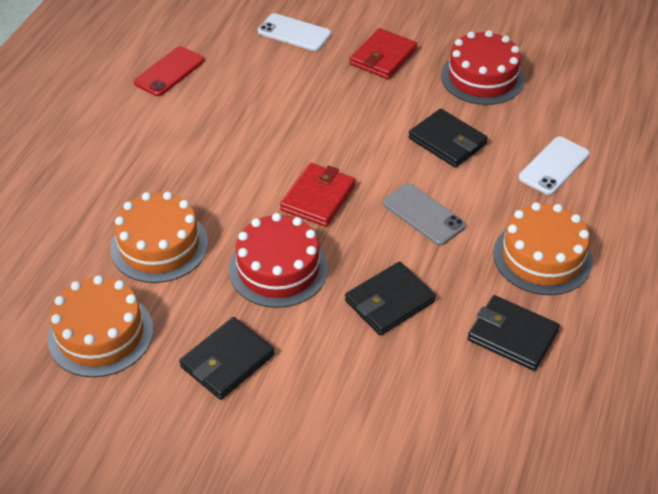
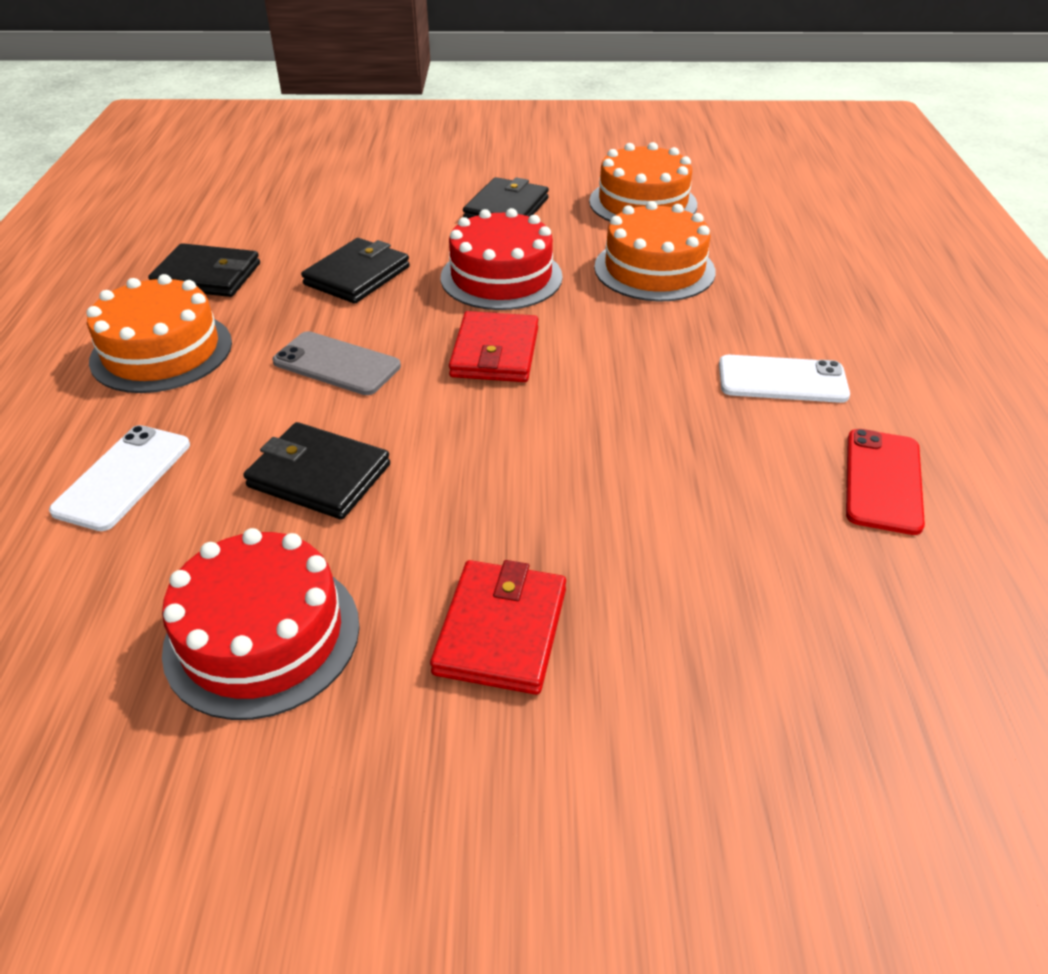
camera: 160 degrees right, 5 degrees down
white phone [258,13,331,51] -> white phone moved to [719,355,850,403]

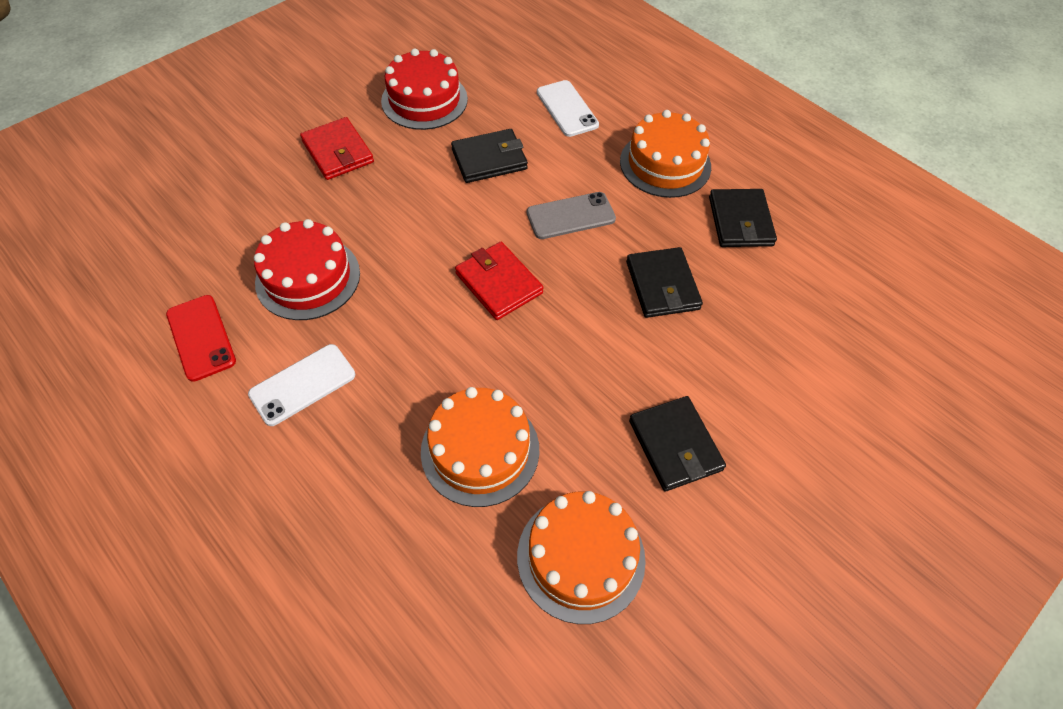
camera: 135 degrees right, 15 degrees up
black wallet [148,243,260,297] -> black wallet turned 60 degrees counterclockwise [709,189,777,247]
red cake [441,208,563,310] -> red cake moved to [254,219,360,320]

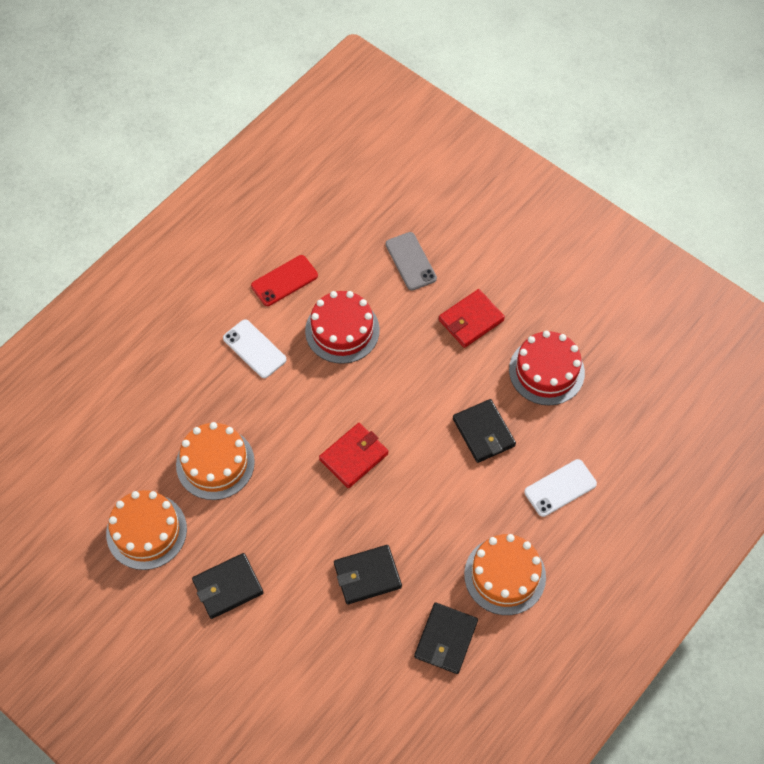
camera: 85 degrees right, 5 degrees up
grey phone [527,192,616,239] -> grey phone moved to [385,232,437,291]
black wallet [709,189,777,247] -> black wallet turned 60 degrees counterclockwise [414,602,478,674]

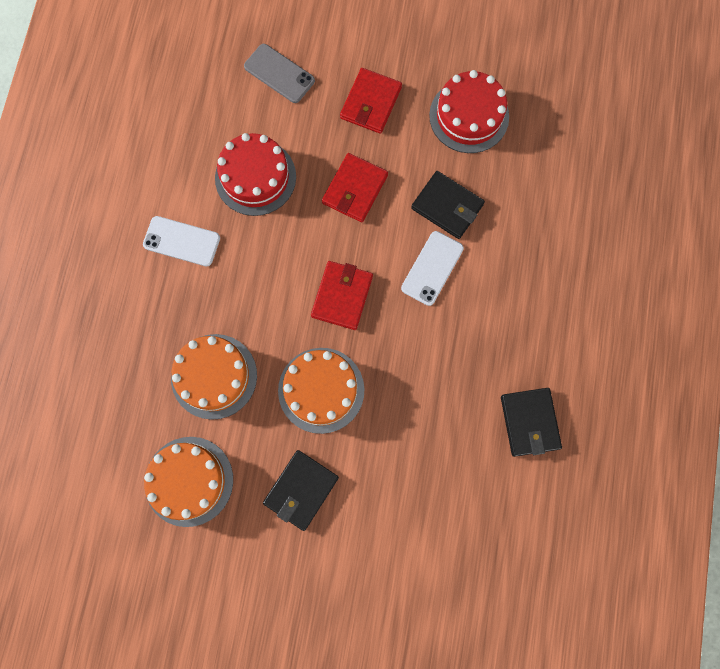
camera: 30 degrees left, 15 degrees up
red phone [251,255,318,306] -> none
black wallet [334,545,402,605] -> none
orange cake [464,534,546,615] -> orange cake moved to [278,348,364,434]
white phone [524,459,597,517] -> white phone moved to [401,231,464,306]
none -> red wallet [322,153,388,222]

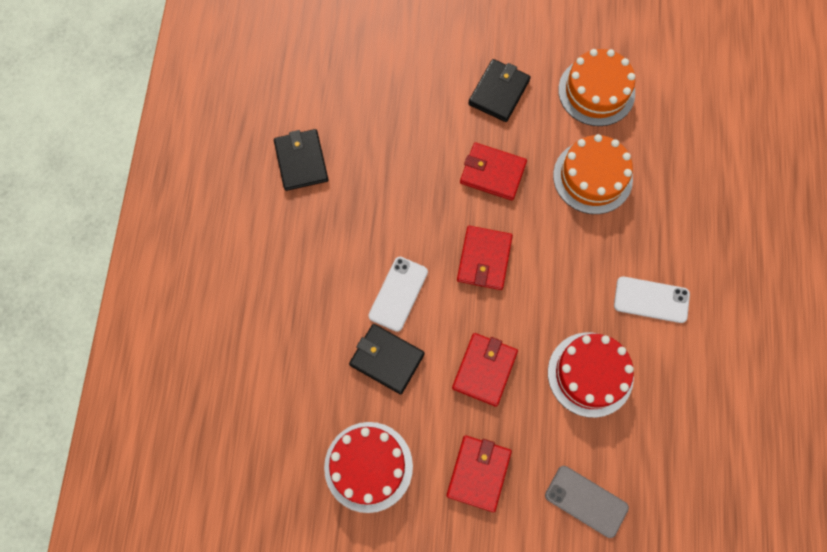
camera: 175 degrees right, 5 degrees down
orange cake [278,348,364,434] -> red wallet [460,142,527,201]

